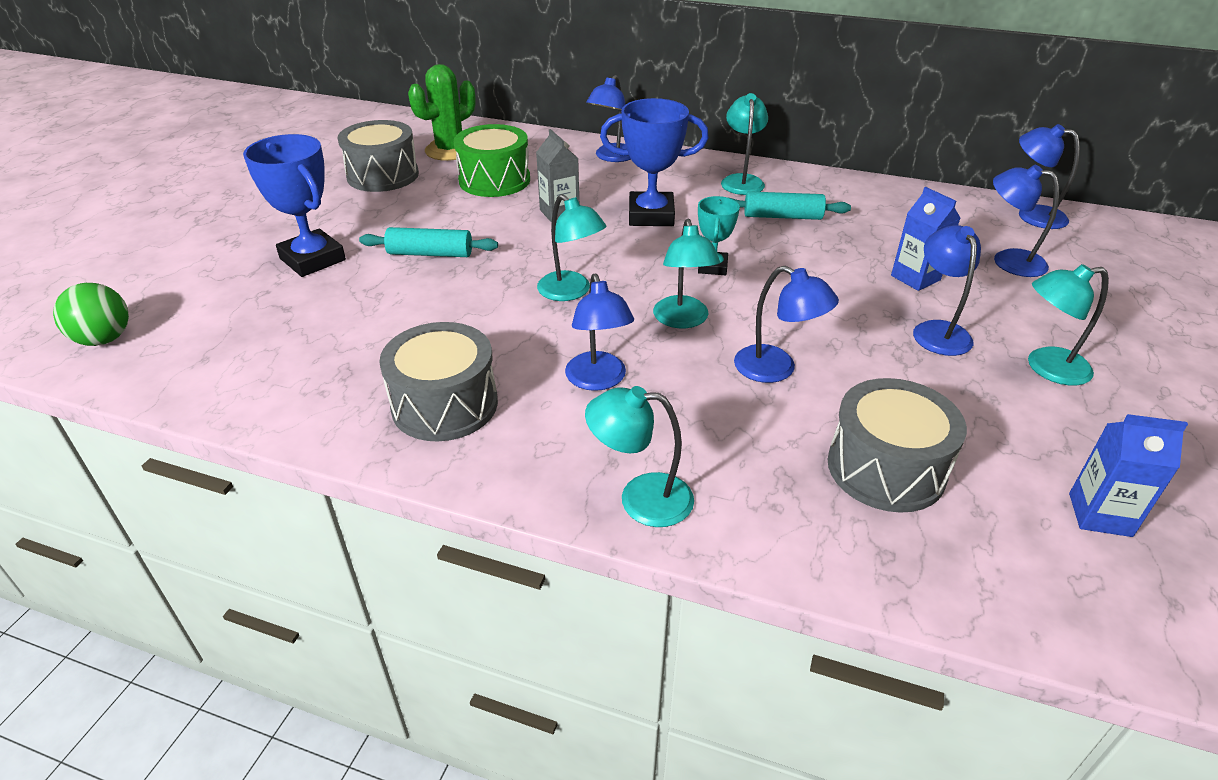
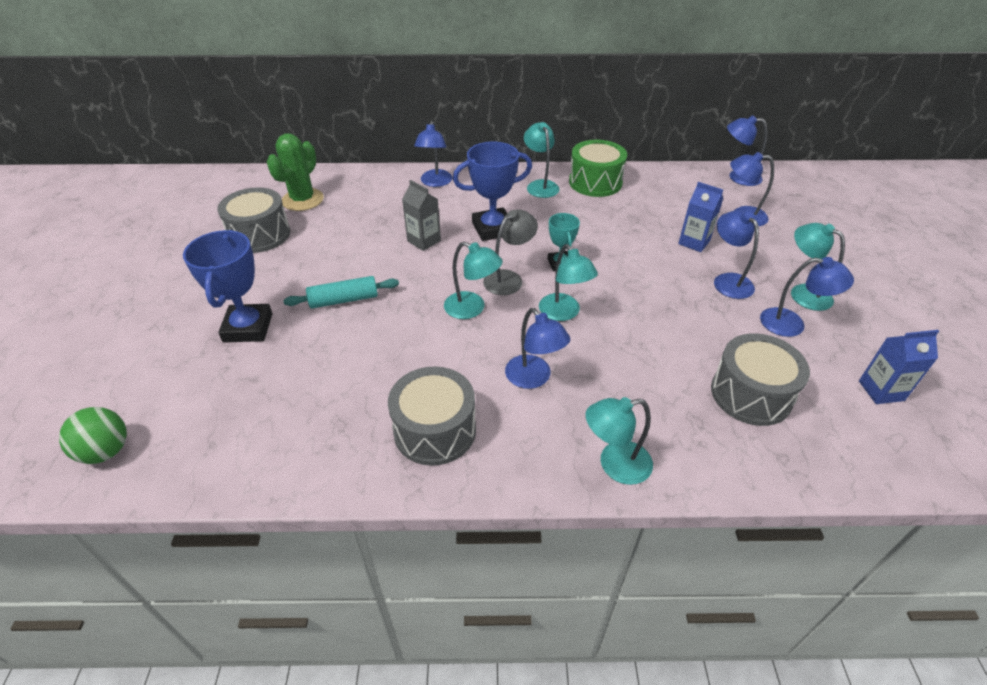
camera: 20 degrees left, 5 degrees up
blue trophy [243,134,346,277] -> blue trophy turned 60 degrees clockwise [183,230,272,343]
green drum [454,124,530,197] -> green drum moved to [569,140,627,197]
turquoise rolling pin [730,191,851,220] -> none
blue lamp [734,266,839,383] -> blue lamp moved to [760,257,854,337]
turquoise lamp [1028,264,1109,386] -> turquoise lamp turned 75 degrees clockwise [791,223,845,311]
none -> grey lamp [483,209,538,295]

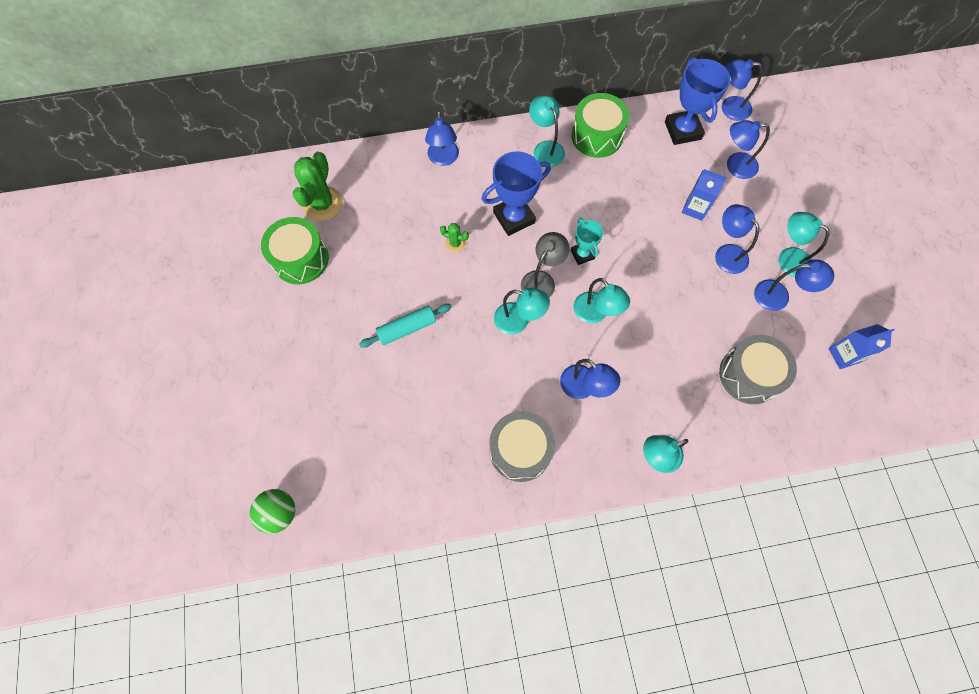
camera: 10 degrees left, 25 degrees up
blue trophy [183,230,272,343] -> blue trophy moved to [665,57,730,145]
grey drum [217,187,290,253] -> green drum [261,217,329,284]
grey carton [402,180,441,251] -> green cactus [440,223,469,253]

